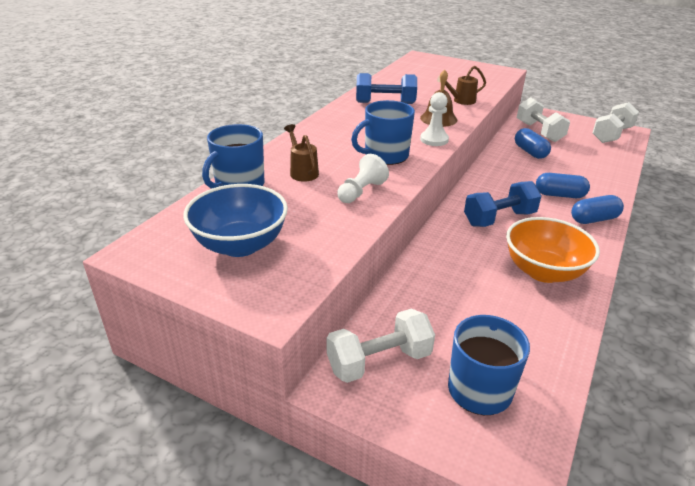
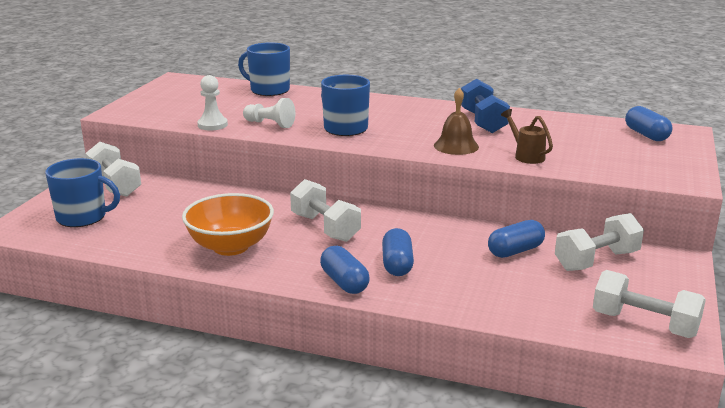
camera: 80 degrees right, 10 degrees down
blue bowl [183,184,288,257] -> none
brown watering can [284,124,319,182] -> none
white pawn [420,92,449,146] -> white pawn moved to [197,75,228,130]
blue dumbbell [464,181,541,227] -> white dumbbell [290,179,361,242]
none -> blue capsule [625,106,672,141]

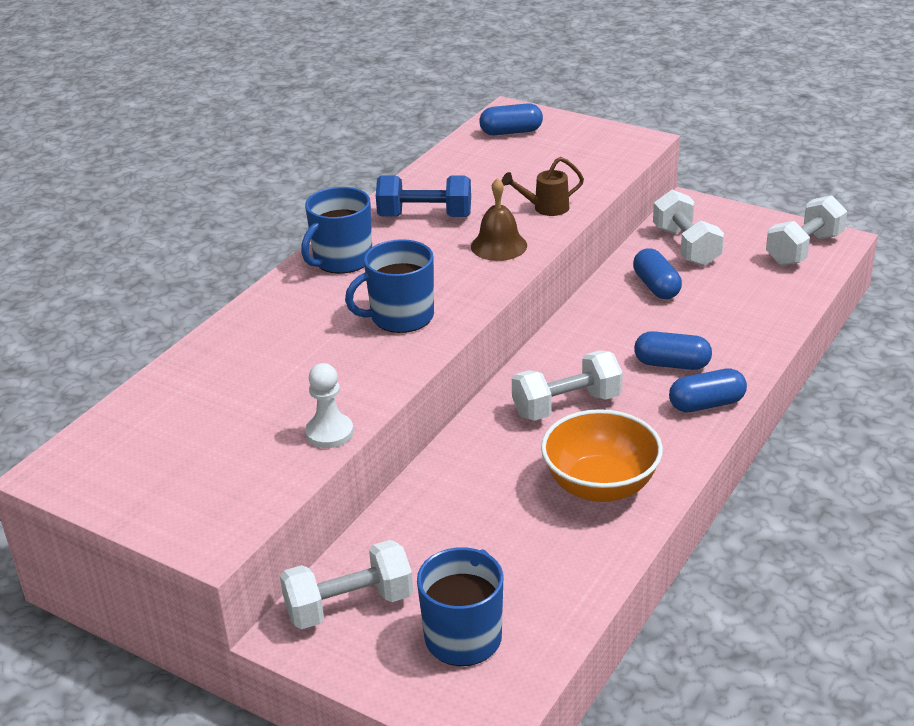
camera: 75 degrees left, 10 degrees up
blue mug [238,42,290,96] -> blue mug moved to [301,187,372,274]
white pawn [243,98,295,128] -> none

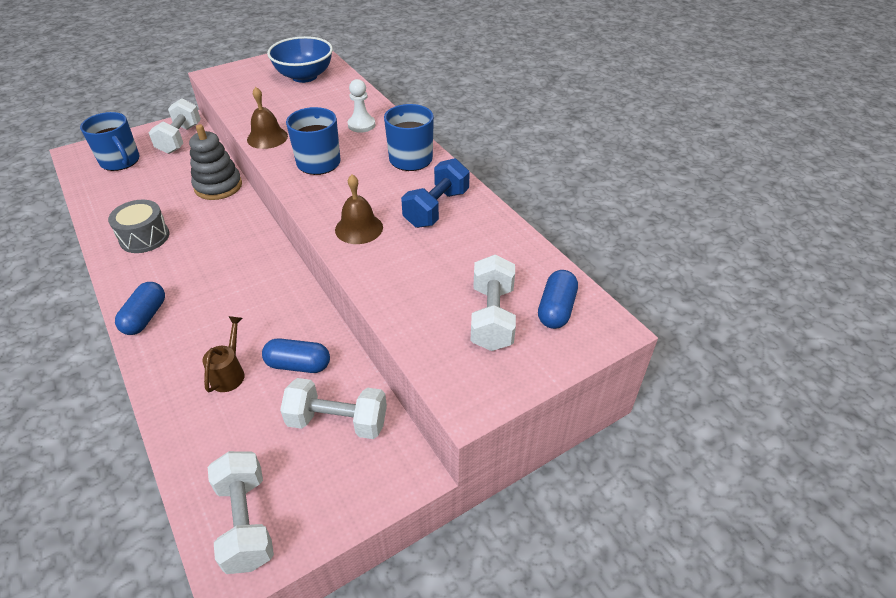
camera: 115 degrees right, 10 degrees up
white pawn [305,363,354,448] -> white pawn moved to [348,79,375,133]
brown watering can [501,157,584,216] -> brown watering can moved to [202,316,245,392]
white dumbbell [512,350,623,421] -> white dumbbell moved to [471,254,516,351]
orange bowl [541,409,663,502] -> grey drum [108,200,169,253]
blue capsule [634,331,712,370] -> none
none -> grey stacking toy [189,124,242,200]
none -> brown bell [247,87,288,149]
none -> blue bowl [267,36,333,83]

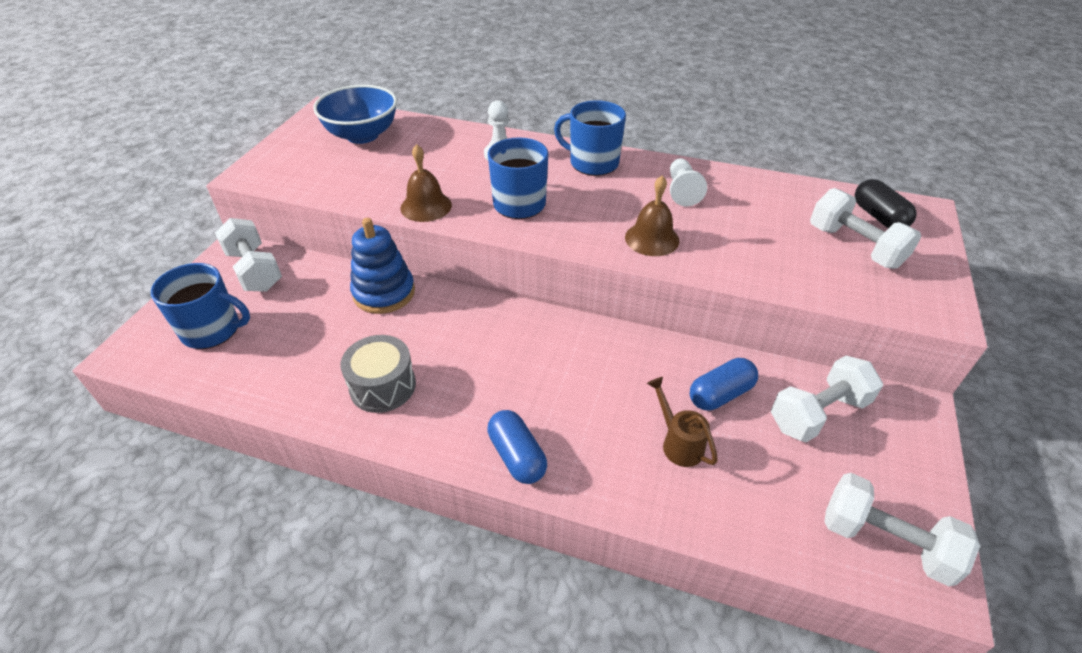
camera: 40 degrees left, 0 degrees up
grey stacking toy [189,124,242,200] -> blue stacking toy [350,218,415,314]
blue dumbbell [401,158,470,228] -> white pawn [670,158,707,206]
blue capsule [538,270,578,329] -> black capsule [855,179,917,228]

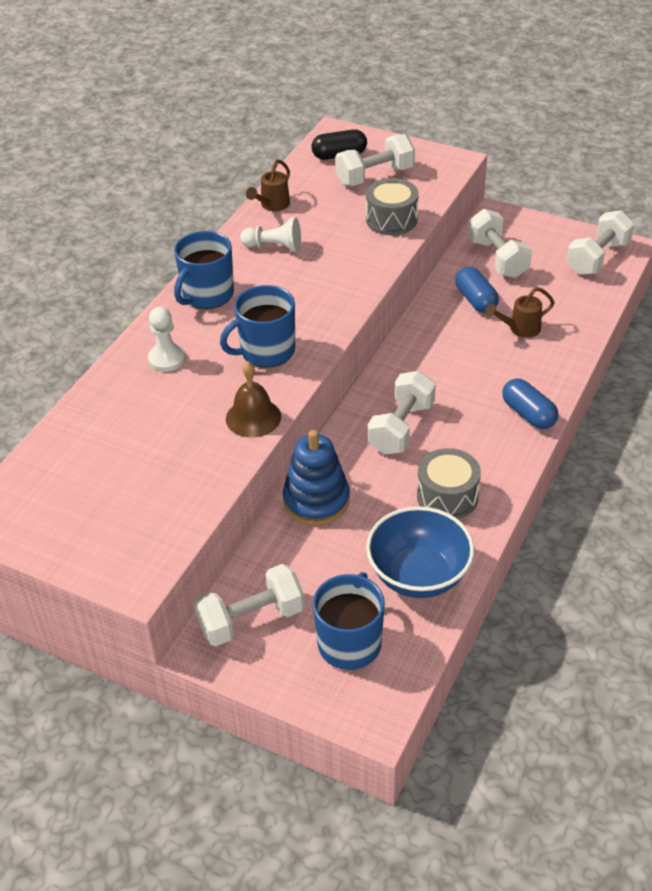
camera: 80 degrees left, 0 degrees up
blue bowl [313,85,397,144] -> blue bowl moved to [366,506,474,598]
blue capsule [487,410,547,484] -> blue capsule turned 75 degrees clockwise [502,378,558,429]
brown bell [625,176,680,256] -> none
none -> brown watering can [246,159,290,211]
none -> grey drum [366,178,419,235]
none -> white dumbbell [368,371,436,454]

